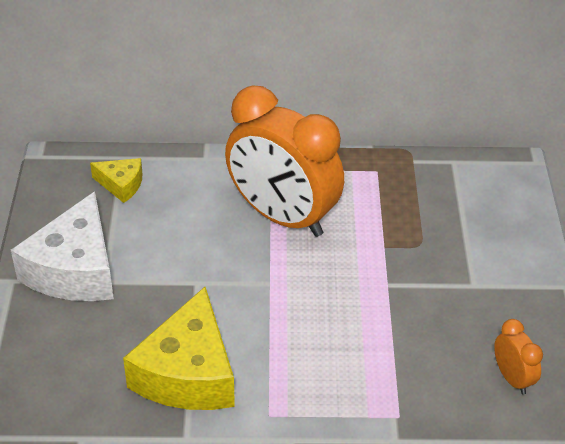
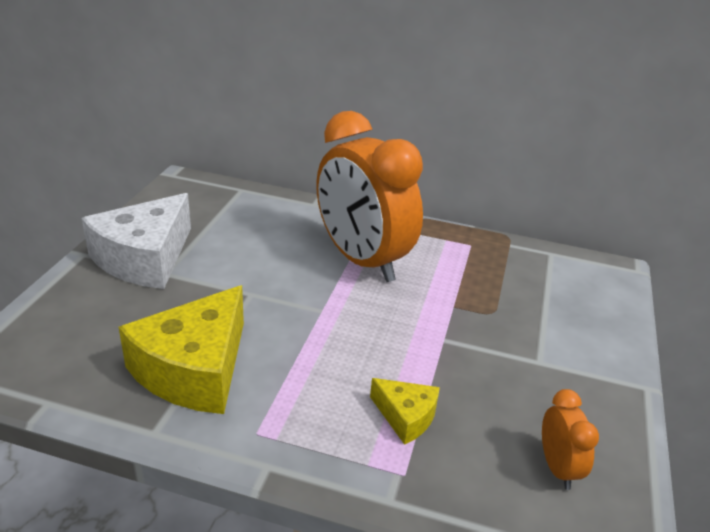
camera: 15 degrees right, 10 degrees down
yellow cheese [90,158,142,203] -> yellow cheese moved to [370,378,440,445]

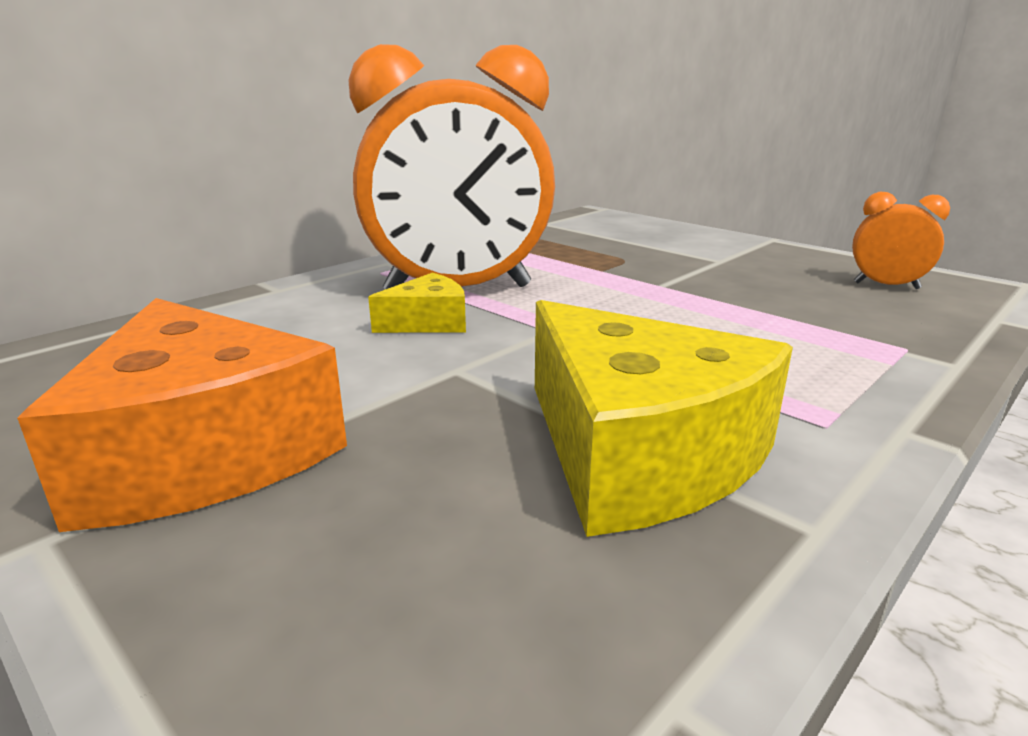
camera: 60 degrees left, 10 degrees down
white cheese [81,193,191,289] -> orange cheese [17,298,347,532]
yellow cheese [370,378,440,445] -> yellow cheese moved to [368,273,466,333]

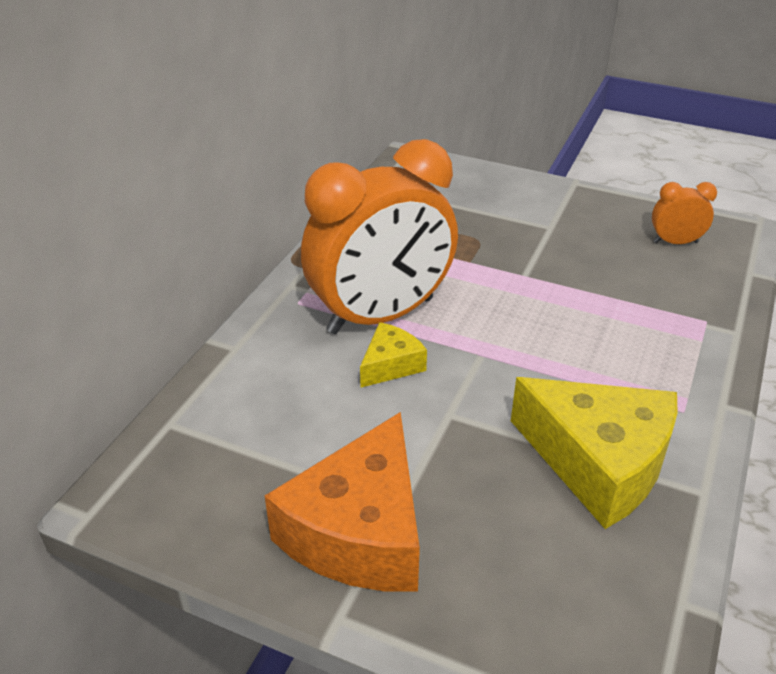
camera: 20 degrees left, 15 degrees up
orange cheese [17,298,347,532] -> orange cheese turned 75 degrees clockwise [265,412,420,592]

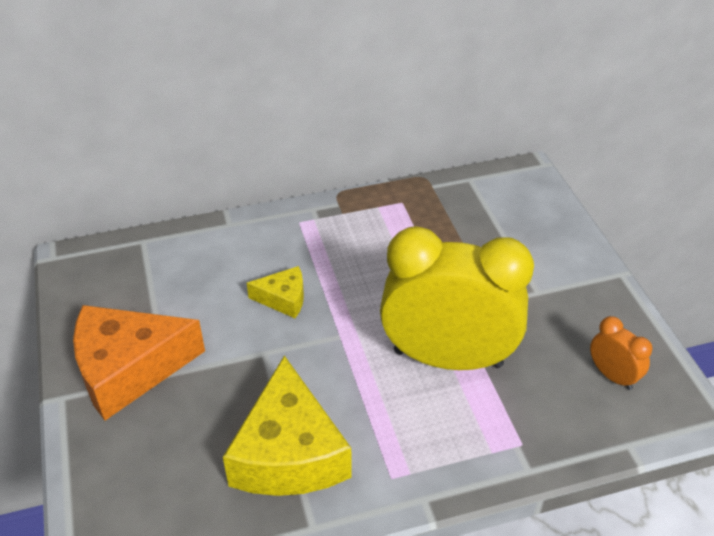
camera: 50 degrees right, 5 degrees up
orange clock [301,139,458,334] -> none
none -> yellow clock [380,226,534,370]

